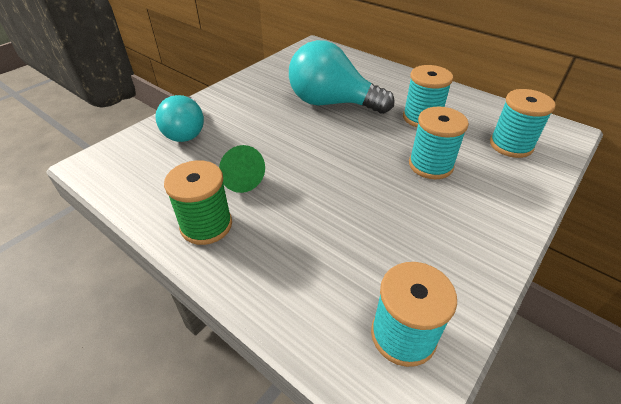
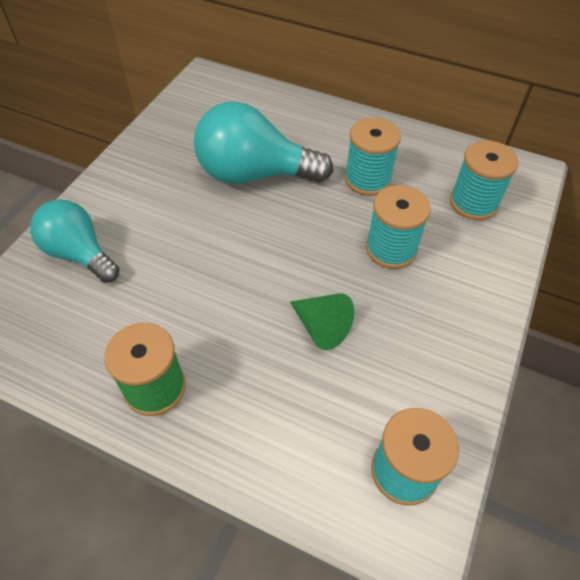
camera: 15 degrees left, 10 degrees up
turquoise light bulb [155,95,204,142] -> turquoise light bulb turned 150 degrees clockwise [30,200,120,283]
green cone [219,145,265,193] -> green cone moved to [290,293,354,350]

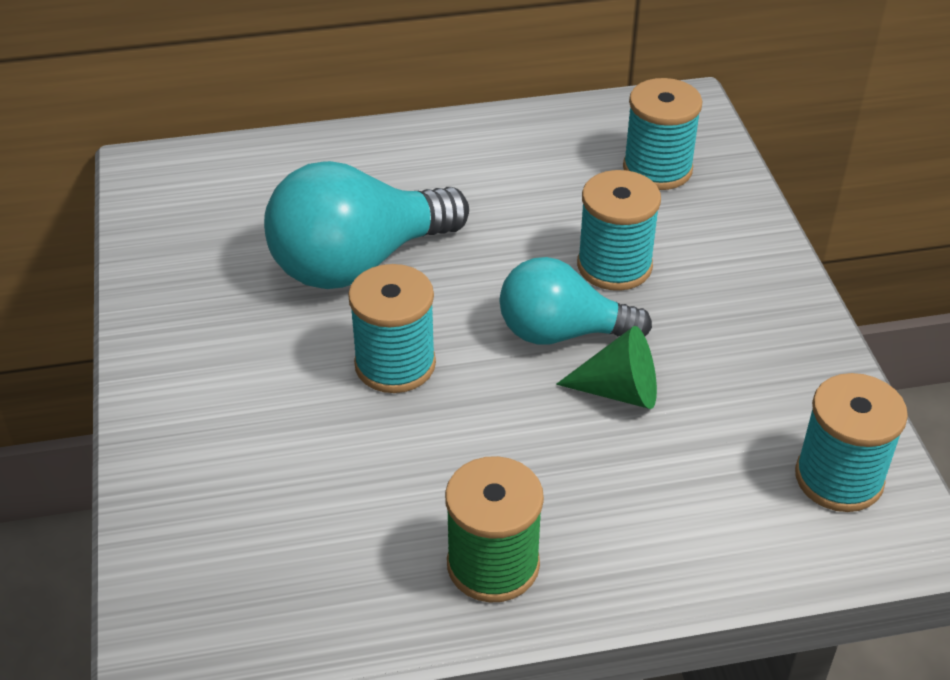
camera: 35 degrees left, 10 degrees down
turquoise light bulb [30,200,120,283] -> turquoise light bulb moved to [500,257,652,344]
turquoise spool [345,118,401,196] -> turquoise spool moved to [348,264,436,393]

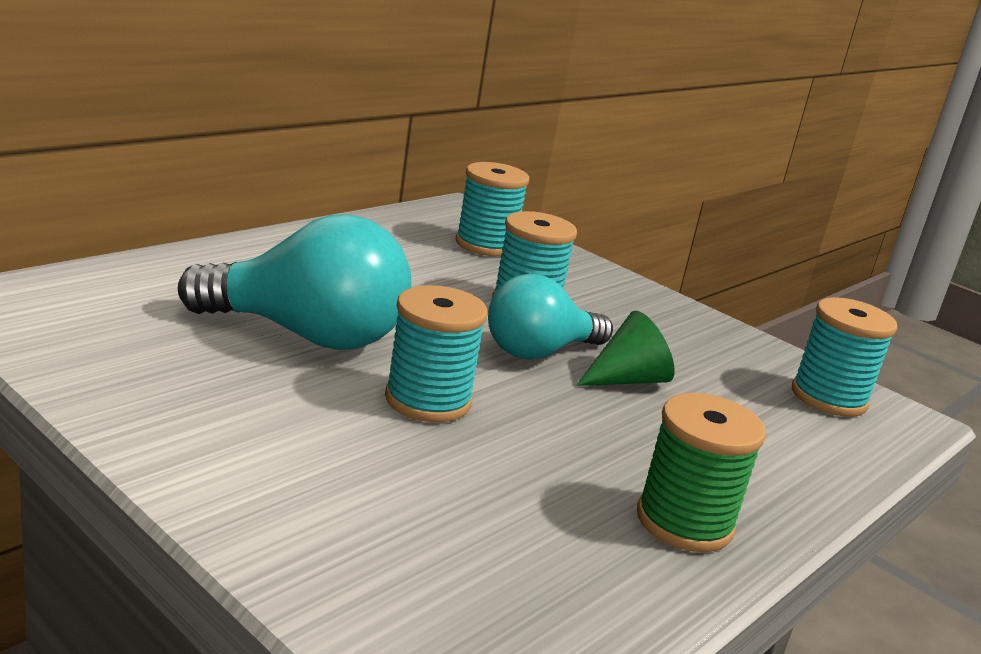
camera: 40 degrees left, 20 degrees down
turquoise light bulb [264,161,469,289] -> turquoise light bulb turned 105 degrees counterclockwise [178,215,411,350]

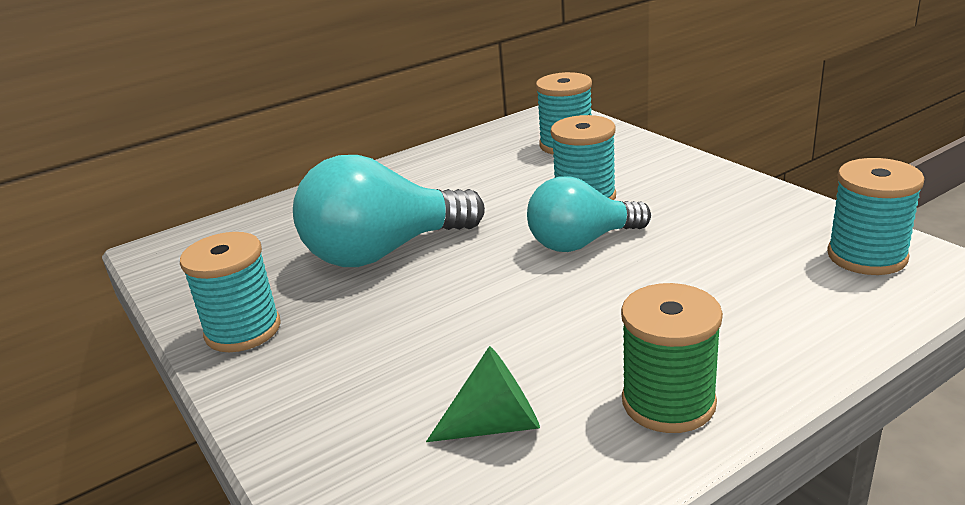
camera: 20 degrees right, 5 degrees up
turquoise light bulb [178,215,411,350] -> turquoise light bulb turned 135 degrees clockwise [293,155,485,267]
turquoise spool [385,285,488,422] -> turquoise spool moved to [180,232,281,352]
green cone [576,311,675,386] -> green cone moved to [426,346,540,442]

